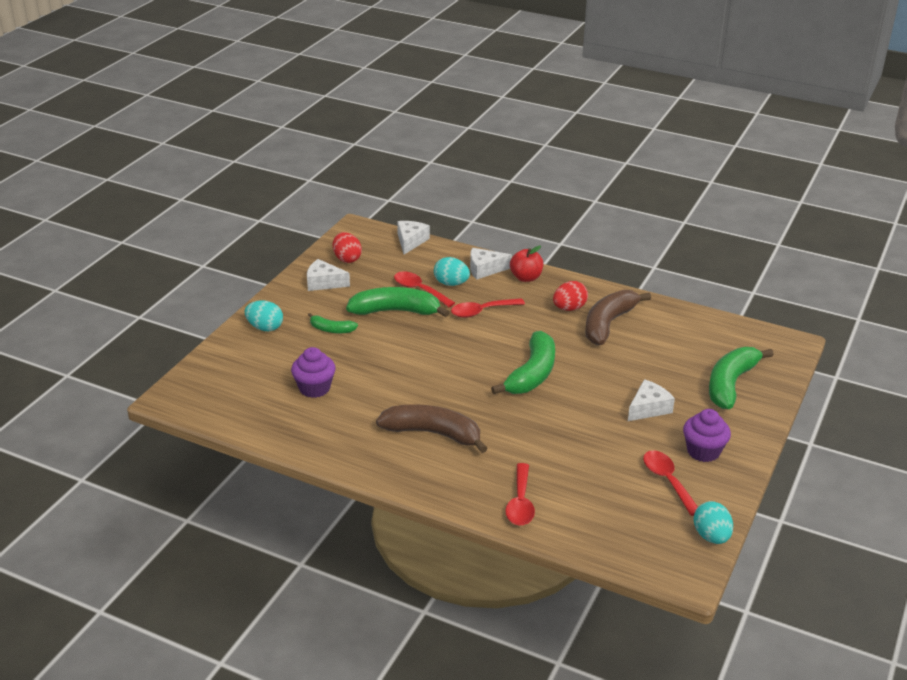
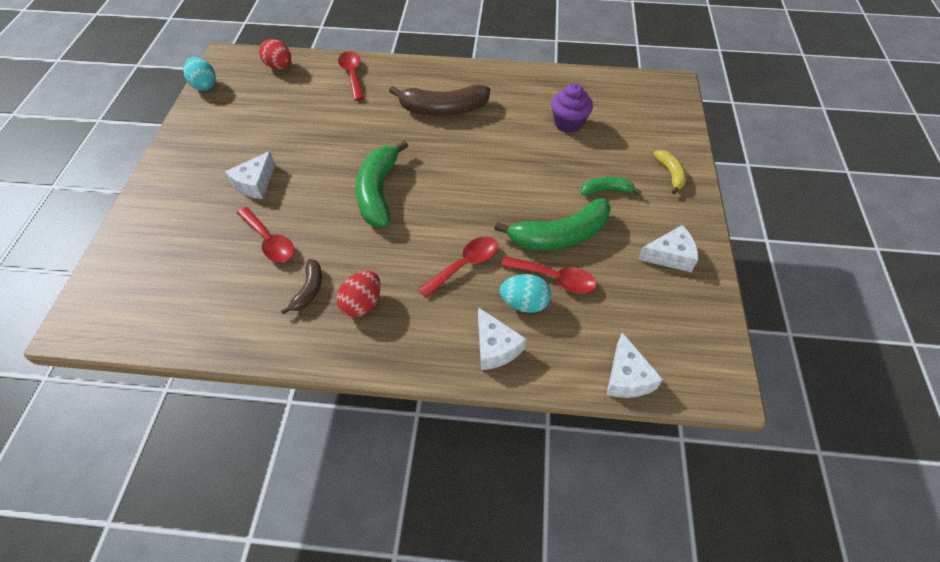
camera: 160 degrees right, 20 degrees up
turquoise egg [245,300,283,331] -> yellow banana [654,150,686,194]
red egg [333,232,362,263] -> red egg moved to [259,39,291,69]
white cheese [470,248,512,279] -> white cheese turned 90 degrees clockwise [478,307,526,370]
red apple [510,246,543,282] -> none
brown banana [585,290,651,345] -> brown banana [281,259,322,314], size x0.52
red spoon [643,450,698,516] -> red spoon moved to [237,207,294,262]
purple cupcake [683,409,731,462] -> none
green banana [709,347,774,409] -> none

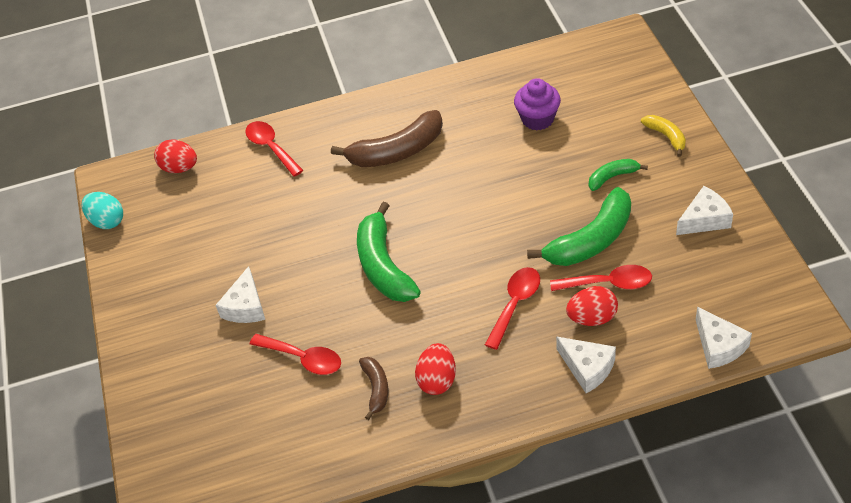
camera: 15 degrees left, 5 degrees down
turquoise egg [500,274,551,313] -> red egg [566,286,618,326]

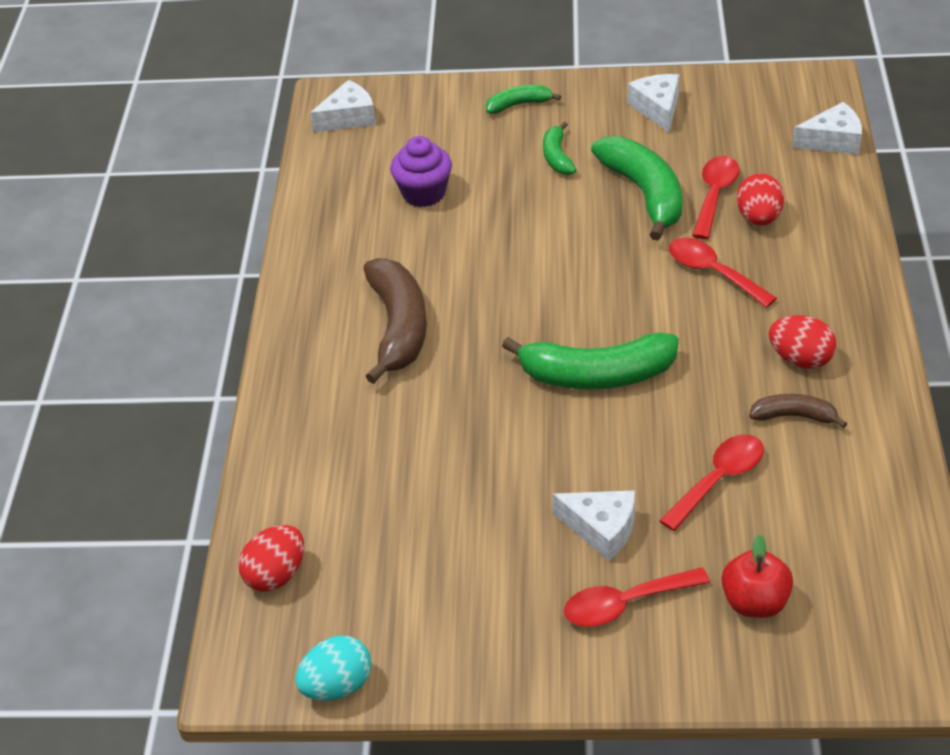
camera: 75 degrees left, 5 degrees down
red spoon [245,121,303,177] -> red spoon moved to [564,567,710,627]
white cheese [556,336,616,393] -> white cheese moved to [310,80,376,133]
yellow banana [641,115,686,157] -> green banana [486,85,561,114]
none -> red apple [722,535,793,618]

